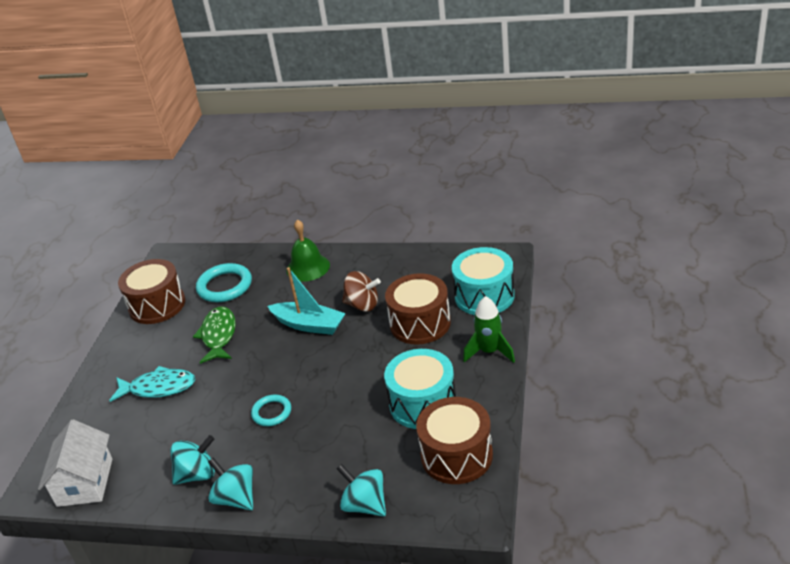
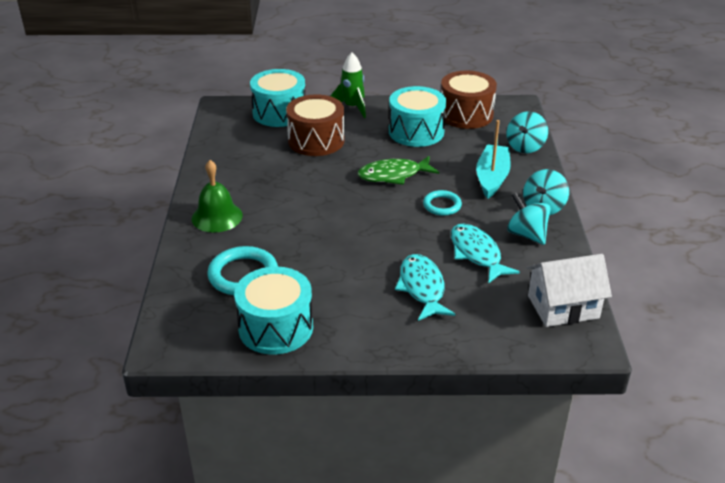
camera: 105 degrees left, 0 degrees up
brown drum [118,259,185,324] -> turquoise drum [234,266,313,355]
green fish [193,307,236,364] -> green fish moved to [358,156,439,185]
turquoise boat [267,267,346,335] -> turquoise boat moved to [476,120,511,199]
brown spinning top [342,271,381,311] -> none
none -> turquoise fish [451,224,520,284]

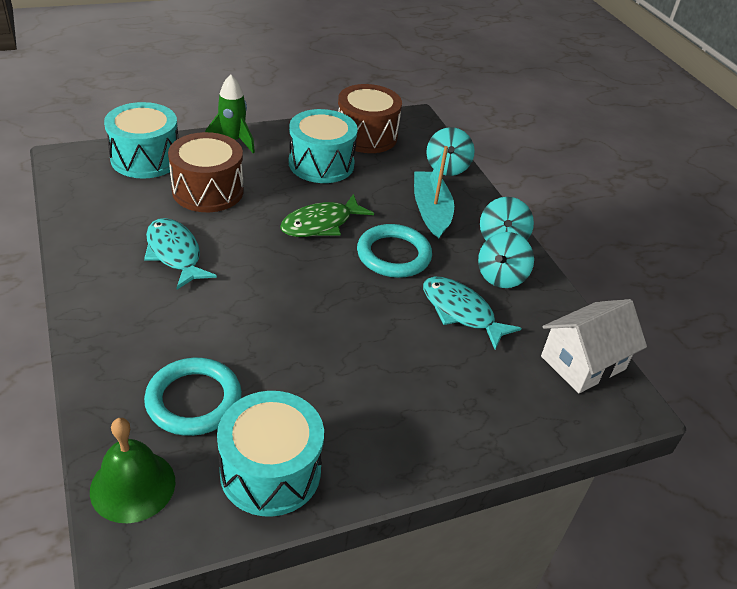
camera: 25 degrees left, 5 degrees up
green bell [192,160,243,233] -> green bell moved to [90,418,175,523]
turquoise fish [395,254,455,321] -> turquoise fish moved to [144,218,217,289]
turquoise ring [423,190,462,216] -> turquoise ring [357,224,432,278], size x1.64
turquoise spinning top [507,192,551,245] -> turquoise spinning top turned 90 degrees counterclockwise [478,232,534,288]

